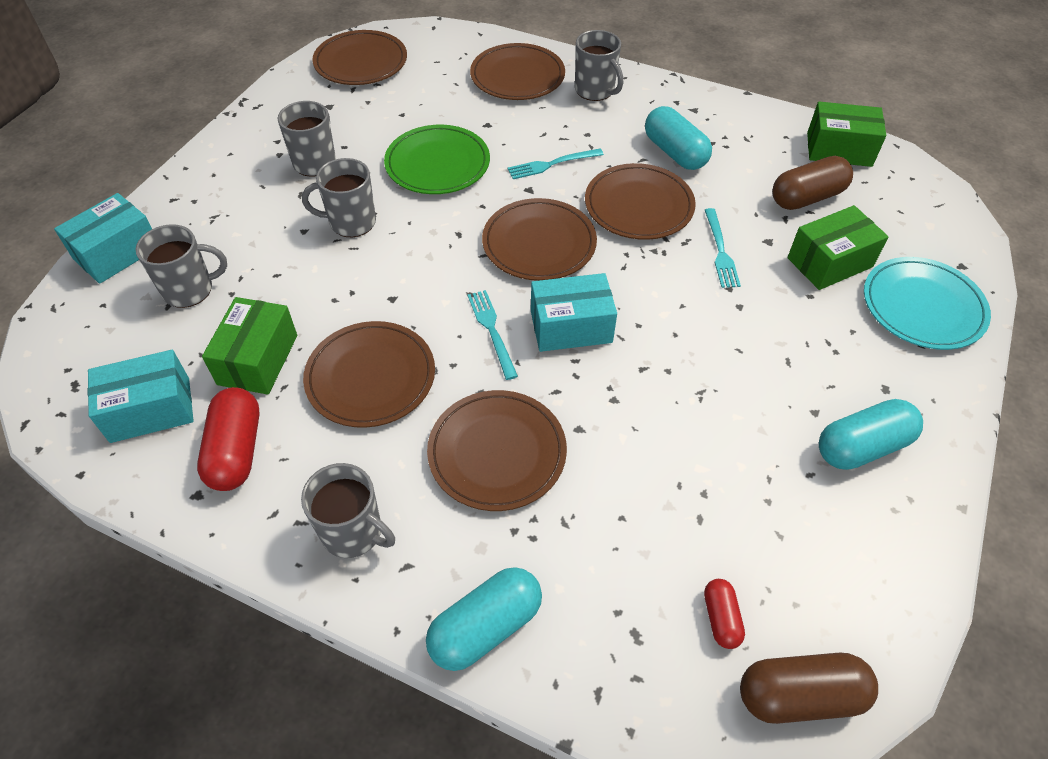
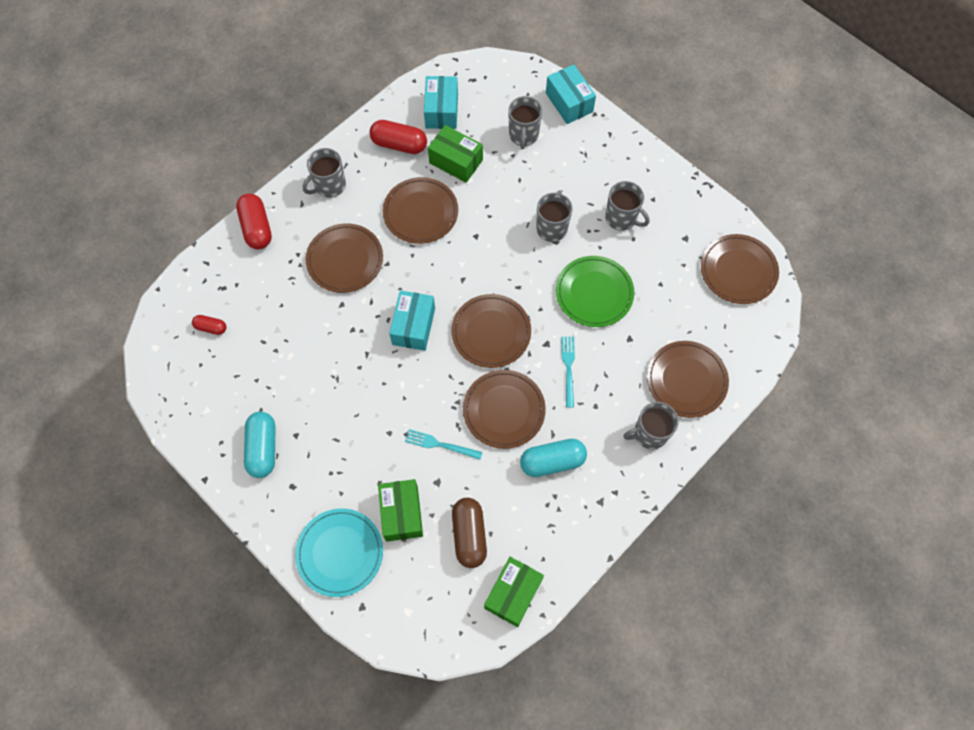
camera: 110 degrees right, 15 degrees up
turquoise capsule [426,567,542,671] -> red capsule [236,193,272,249]
turquoise fork [468,290,518,380] -> none
brown capsule [740,653,878,724] -> none

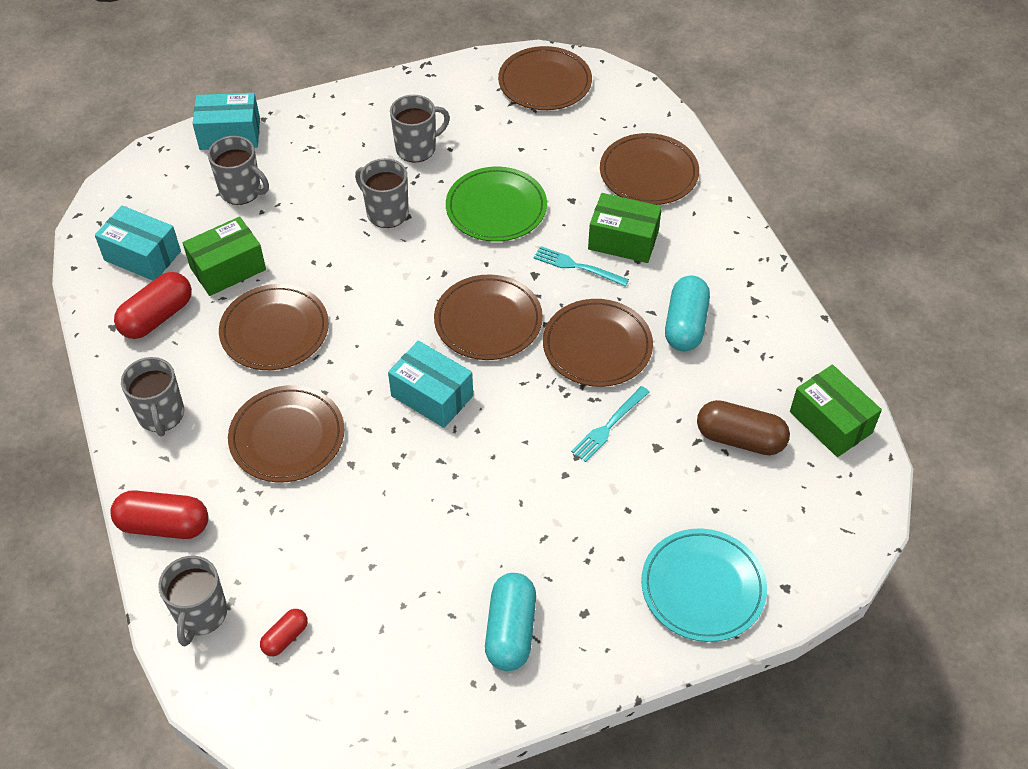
camera: 65 degrees left, 15 degrees down
turquoise capsule [244,412,275,478] -> turquoise capsule turned 75 degrees clockwise [485,573,536,671]
green box [378,479,423,541] -> green box moved to [588,193,662,263]
grey mug [624,402,679,449] -> grey mug moved to [158,556,227,646]

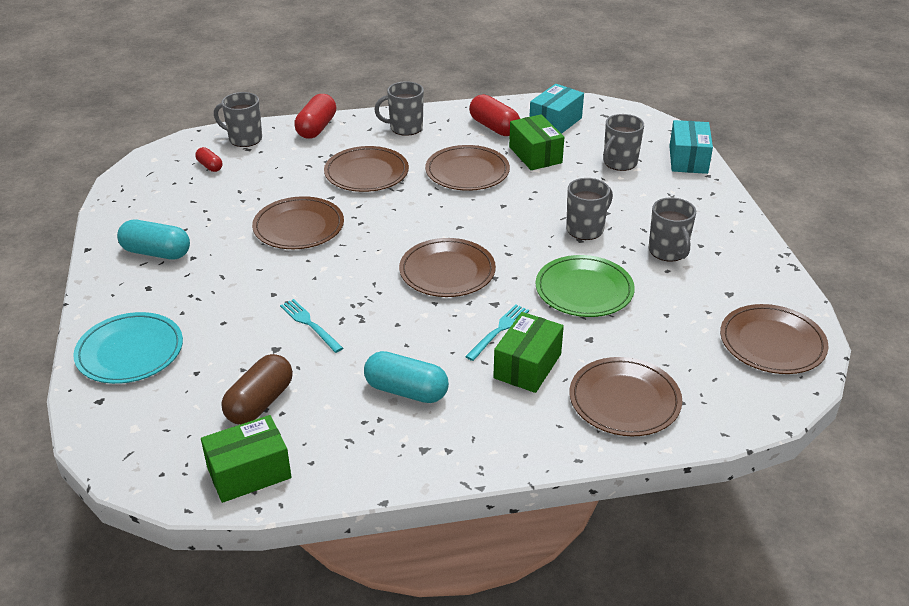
camera: 100 degrees right, 15 degrees down
turquoise box [388,340,473,428] -> none
brown plate [543,299,653,387] -> brown plate moved to [252,196,344,249]

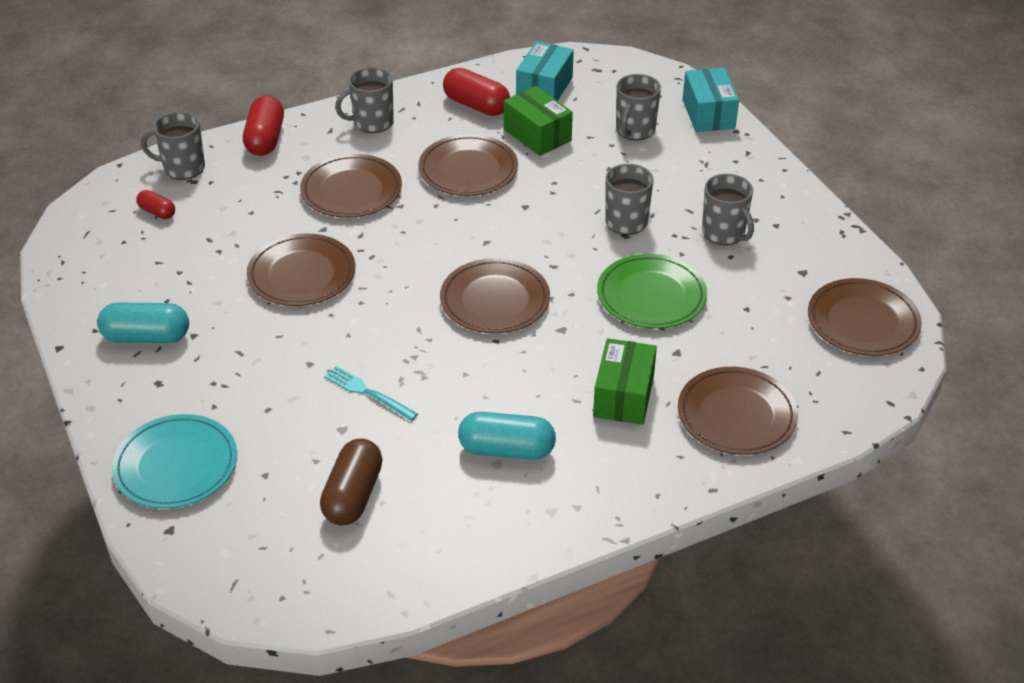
camera: 15 degrees left, 5 degrees up
green box [201,415,292,503] -> none
turquoise fork [465,304,529,361] -> none

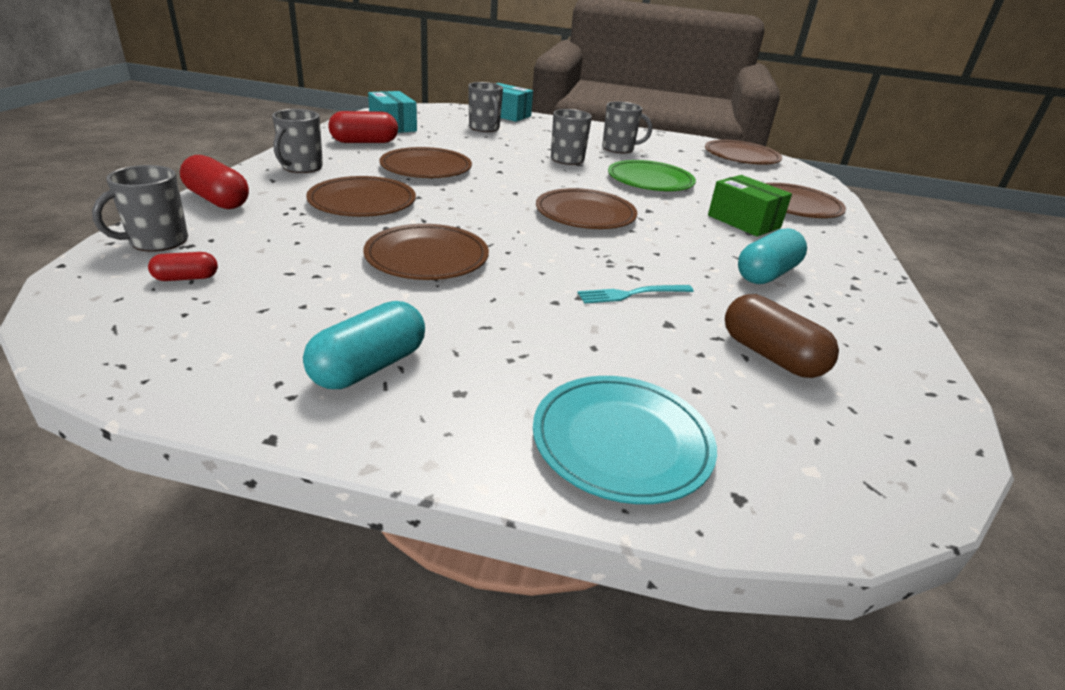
camera: 55 degrees left, 10 degrees down
green box [504,86,573,156] -> none

